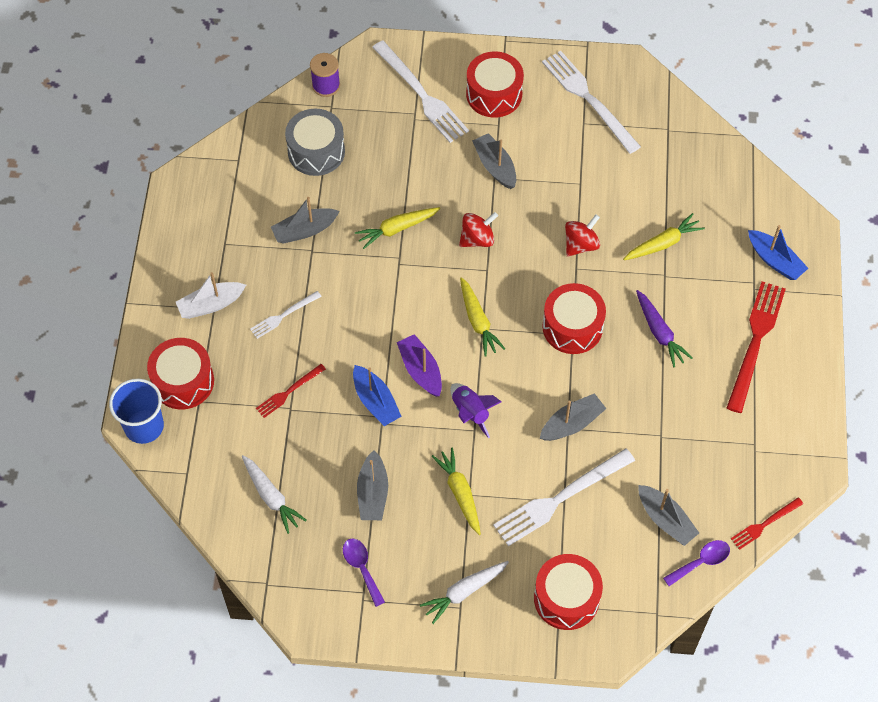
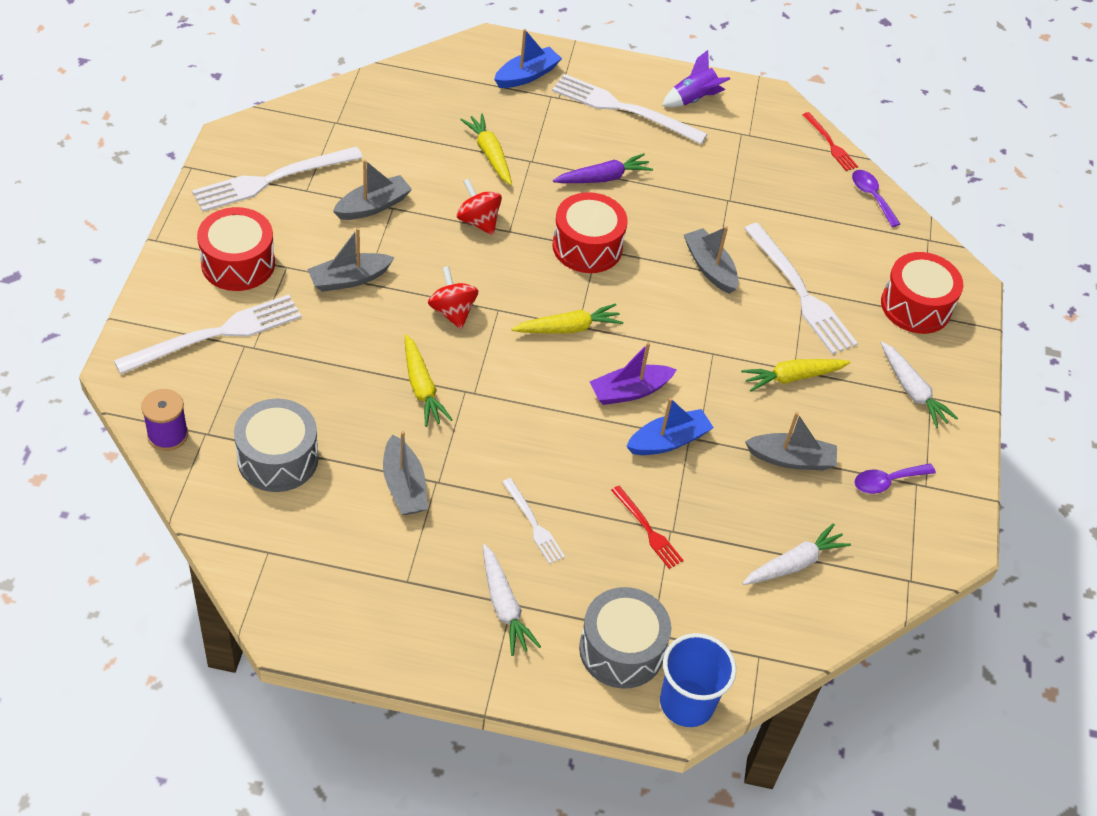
camera: 90 degrees left, 10 degrees down
red drum [147,338,214,409] -> grey drum [579,587,671,689]
white boat [176,272,246,319] -> white carrot [483,544,541,656]
purple rocket [450,383,502,438] -> purple rocket moved to [662,50,730,107]
grey boat [639,485,699,546] -> grey boat moved to [333,160,412,220]
red fork [727,281,786,413] -> white fork [552,74,707,144]

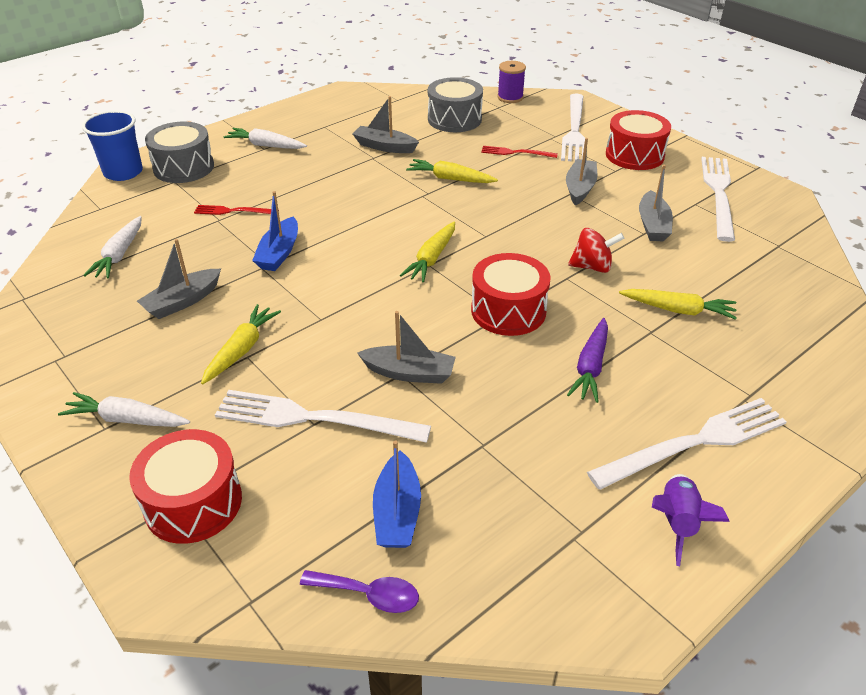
camera: 135 degrees right, 10 degrees down
red spinning top [428,266,478,329] -> none
blue boat [494,29,562,88] -> blue boat moved to [373,440,421,548]
white fork [502,478,565,564] -> none
purple boat [590,342,677,405] -> none
red fork [803,112,858,171] -> red fork moved to [481,146,558,158]
purple spoon [854,463,936,494] -> none

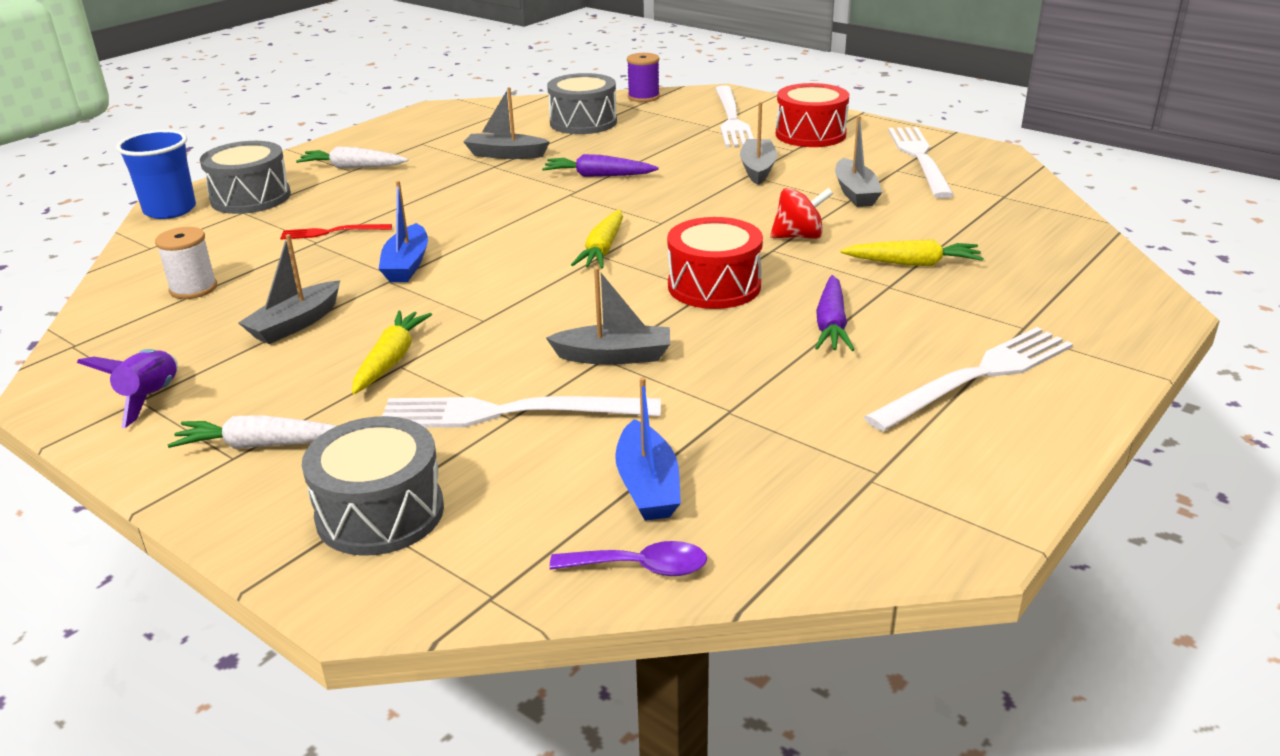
camera: 10 degrees left, 10 degrees down
white carrot [83,216,142,278] -> white spool [155,227,217,299]
red drum [129,429,242,544] -> grey drum [302,416,444,556]
yellow carrot [406,159,498,183] -> purple carrot [542,154,659,177]
red fork [481,146,558,158] -> none
purple rocket [652,474,730,566] -> purple rocket moved to [77,349,178,428]

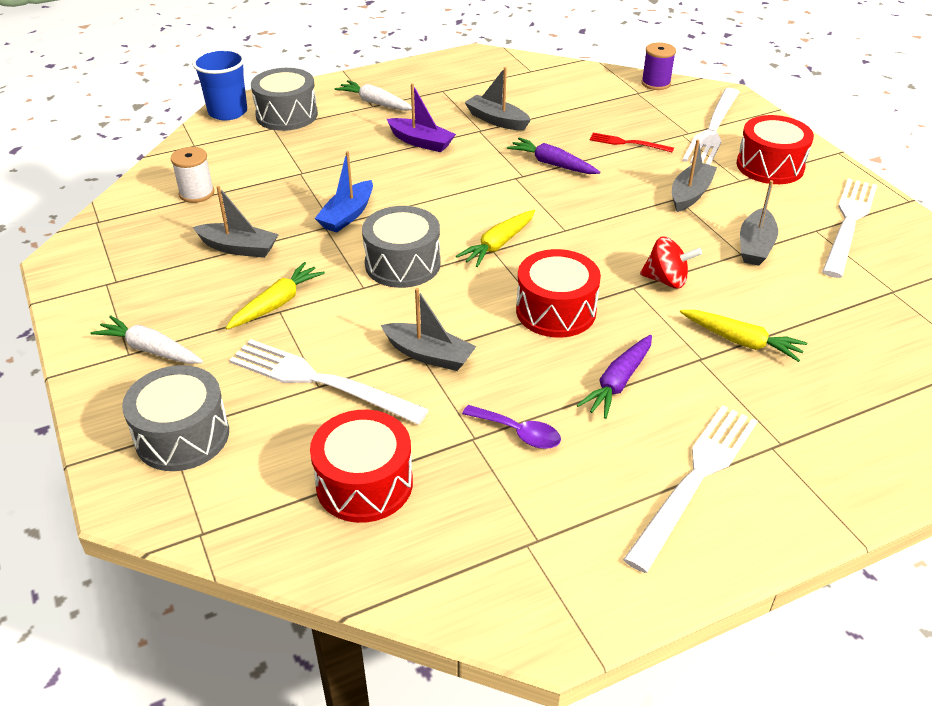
camera: 25 degrees right, 10 degrees up
purple rocket [77,349,178,428] -> none
grey boat [238,234,340,344] -> grey boat turned 135 degrees counterclockwise [193,186,279,258]
red fork [280,224,392,240] -> red fork moved to [590,133,674,153]
grey drum [547,73,617,134] -> grey drum moved to [362,206,441,288]
purple spoon [550,541,707,576] -> purple spoon moved to [462,405,561,449]
blue boat [615,377,681,521] -> red drum [310,410,413,523]
white fork [864,327,1073,431] -> white fork turned 45 degrees counterclockwise [623,405,757,573]
none -> purple boat [387,83,456,152]

